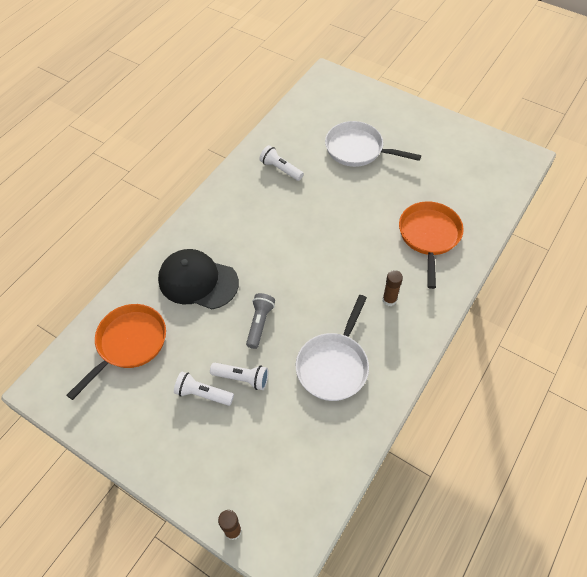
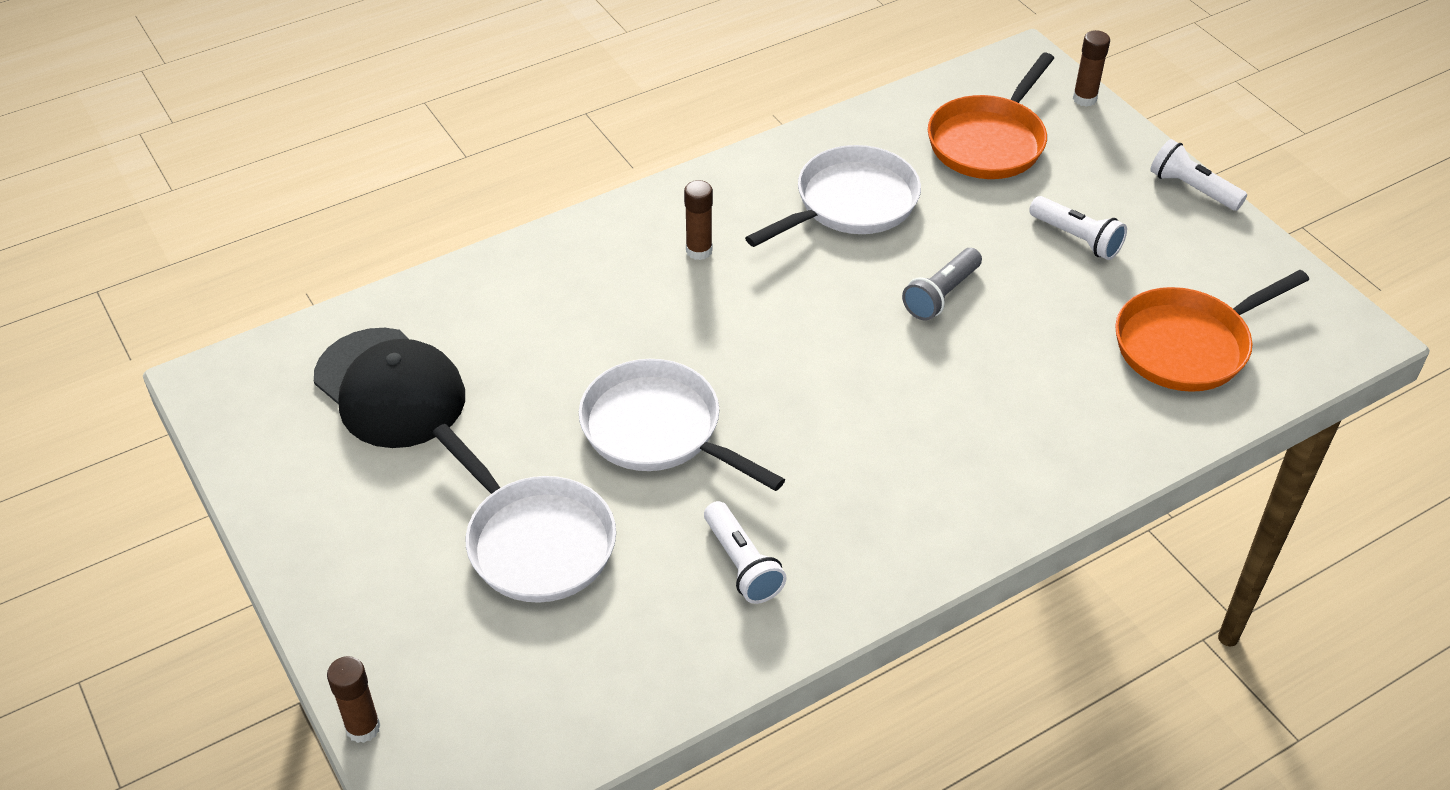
camera: 155 degrees left, 10 degrees down
black cap [158,249,239,309] -> black cap moved to [314,328,465,448]
white flashlight [210,363,269,390] -> white flashlight moved to [1150,139,1247,211]
orange pan [399,201,464,289] -> orange pan moved to [928,53,1054,179]
none -> brown glue stick [327,656,380,743]
none -> white pan [579,359,785,491]

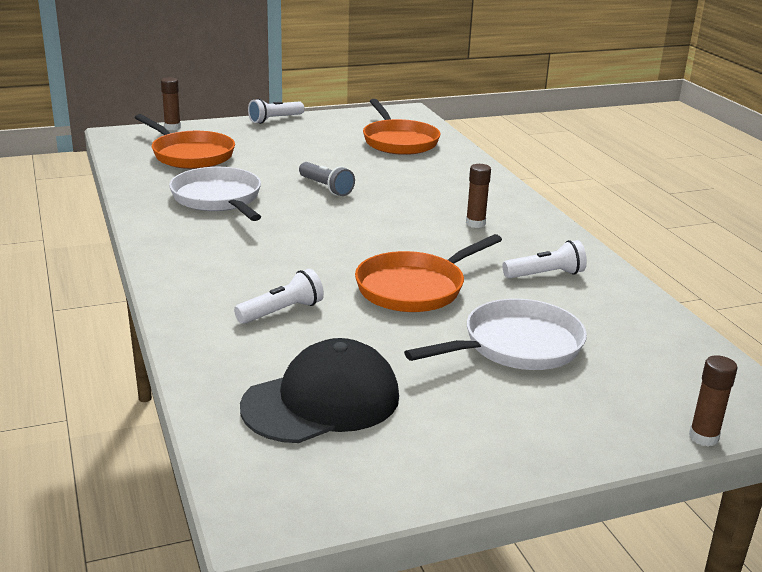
camera: 80 degrees left, 20 degrees down
white pan [579,359,785,491] -> orange pan [355,234,502,312]
brown glue stick [684,180,713,260] -> brown glue stick moved to [466,164,491,228]
white flashlight [1029,196,1127,260] -> white flashlight moved to [234,269,324,324]

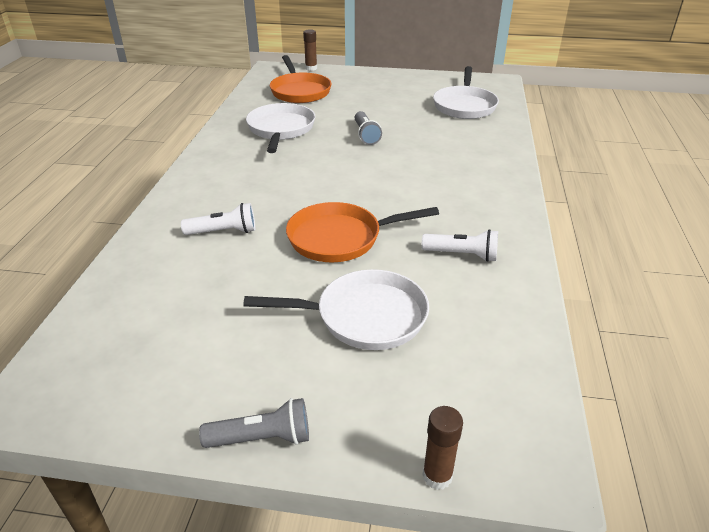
camera: 30 degrees right, 10 degrees up
black cap [240,338,399,443] -> none
white flashlight [248,98,304,124] -> none
orange pan [363,99,441,155] -> white pan [433,66,499,119]
brown glue stick [466,164,491,228] -> none
none -> grey flashlight [199,398,309,448]

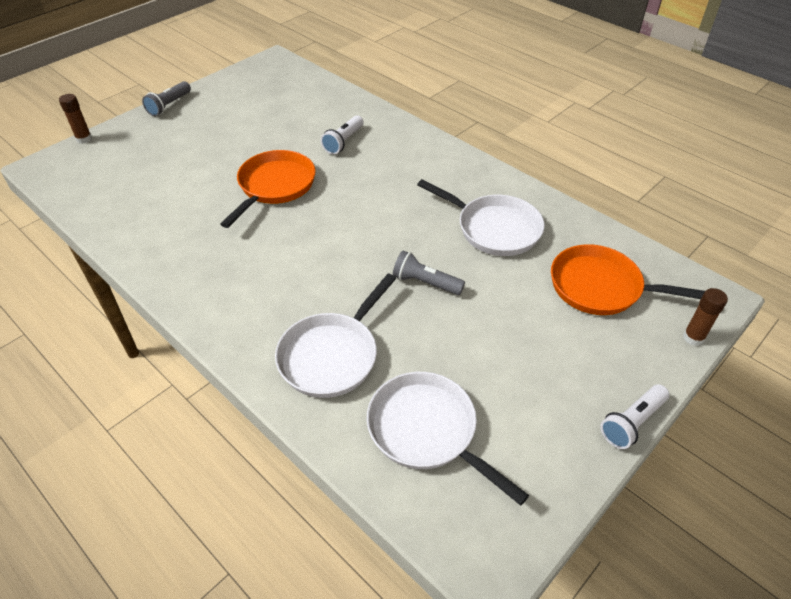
camera: 125 degrees right, 10 degrees up
white pan [243,269,429,350] -> white pan moved to [275,273,396,398]
white flashlight [422,229,498,262] -> white flashlight moved to [600,384,669,449]

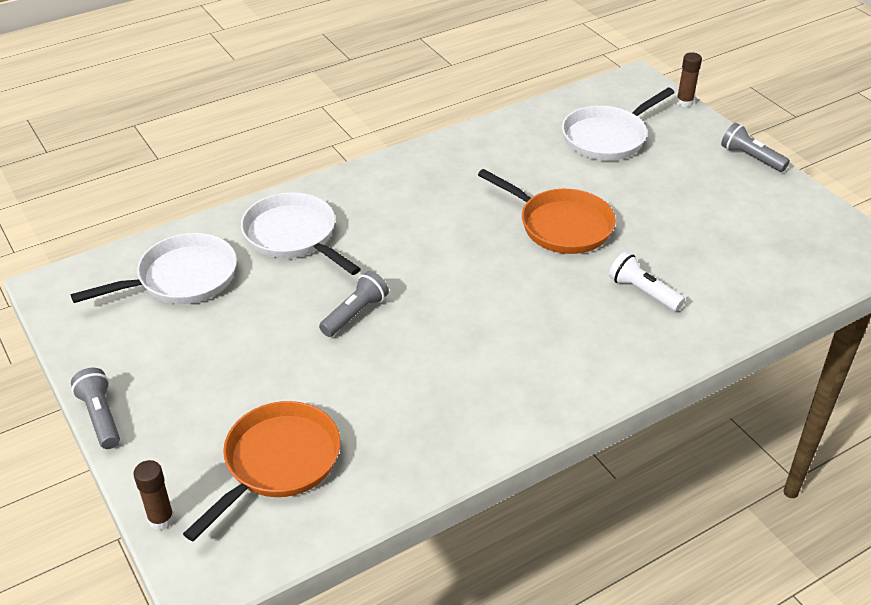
camera: 105 degrees right, 5 degrees down
white pan [417,179,545,256] -> white pan moved to [562,88,675,161]
white flashlight [600,384,669,449] -> grey flashlight [71,368,120,449]

